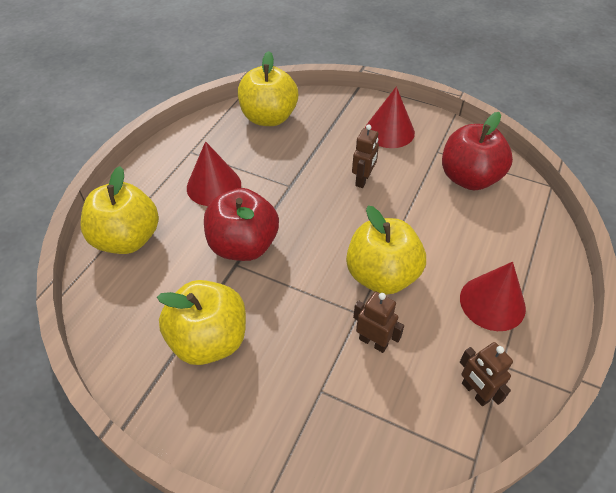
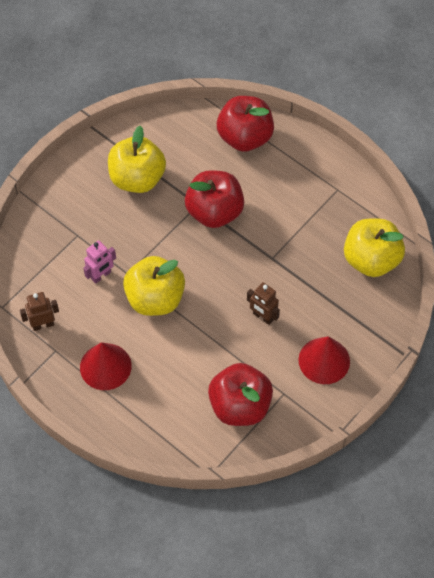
camera: 105 degrees right, 10 degrees up
yellow apple [80,166,159,254] -> red apple [217,96,274,152]
red cone [187,141,241,206] -> none
brown robot [353,292,404,353] -> pink robot [83,240,116,284]

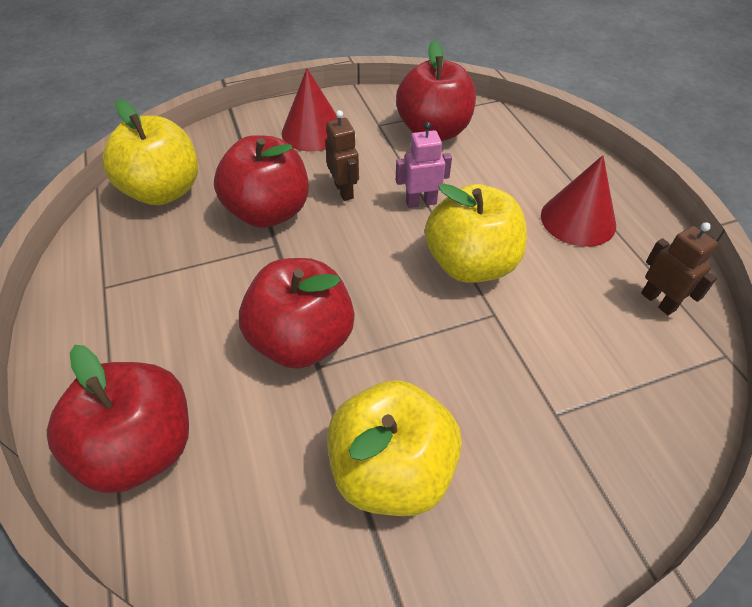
camera: 150 degrees left, 10 degrees down
brown robot [20,292,59,331] -> brown robot turned 135 degrees counterclockwise [641,222,718,315]
pink robot [83,240,116,284] -> pink robot moved to [396,122,452,208]
none -> red apple [214,135,309,228]

